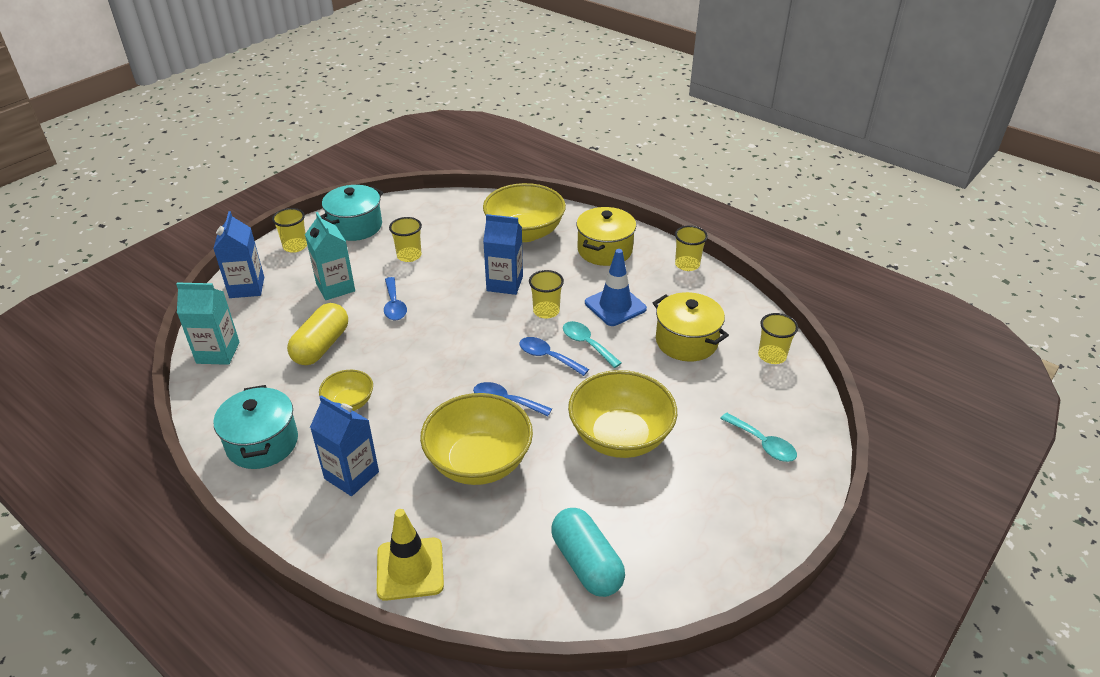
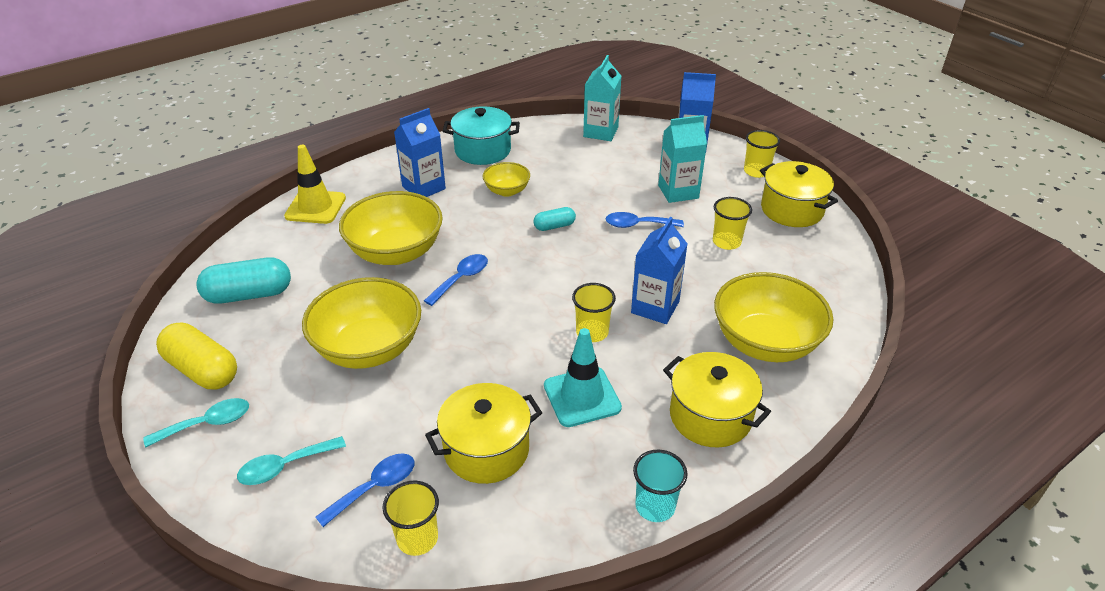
camera: 105 degrees right, 0 degrees up
yellow capsule [287,303,348,365] -> yellow capsule moved to [156,323,237,389]
turquoise pot [321,185,383,241] -> yellow pot [760,161,838,227]
blue spoon [519,337,589,376] -> blue spoon moved to [315,453,414,527]
turquoise spoon [563,321,621,368] -> turquoise spoon moved to [143,398,249,447]
blue traffic cone [585,249,647,326] -> turquoise traffic cone [544,328,622,427]
yellow cup [675,225,708,271] -> turquoise cup [633,450,687,522]
none -> turquoise capsule [534,207,576,231]

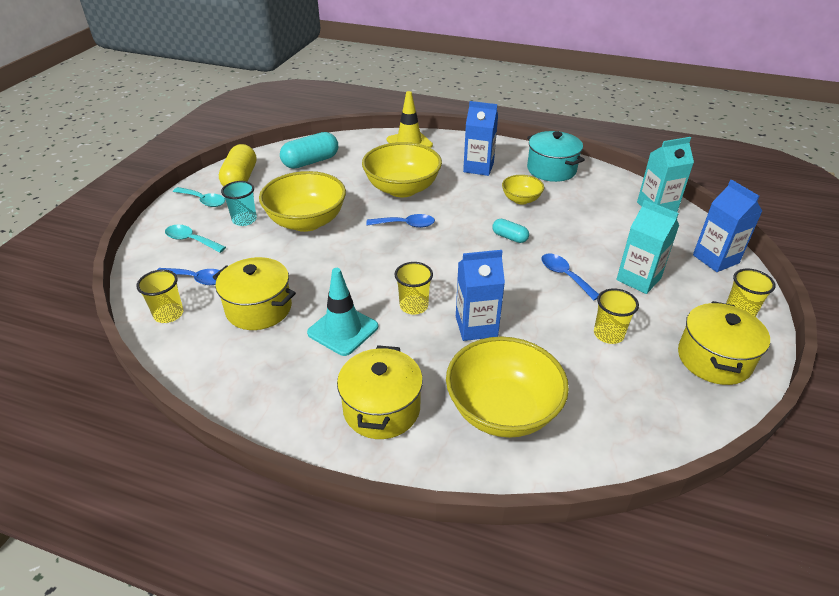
camera: 55 degrees right, 0 degrees up
turquoise capsule [196,257,291,304] -> turquoise capsule turned 75 degrees counterclockwise [280,132,338,169]
turquoise cup [633,450,687,522] -> turquoise cup moved to [221,181,257,226]

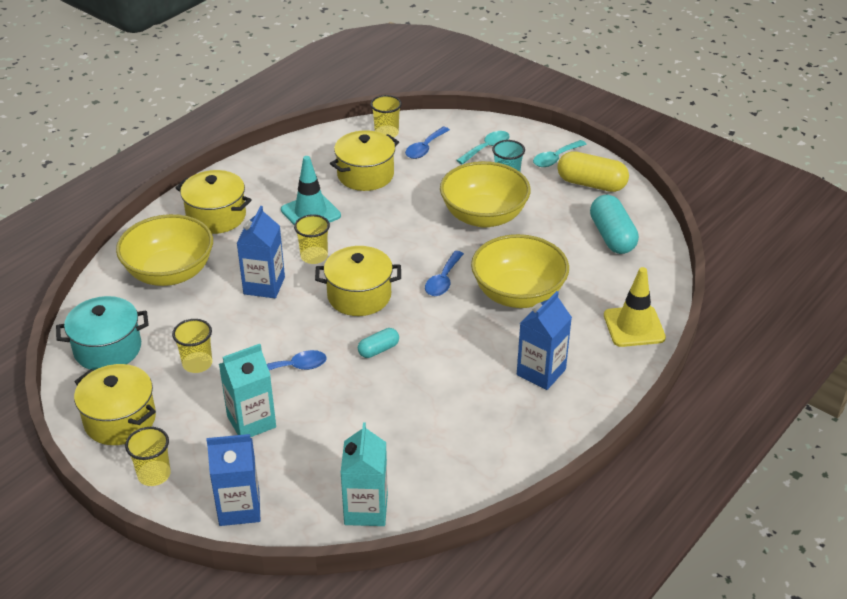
camera: 110 degrees right, 0 degrees up
yellow bowl [502,175,544,204] -> none
turquoise pot [527,131,585,182] -> turquoise pot moved to [56,296,149,370]
none -> yellow pot [315,246,401,316]

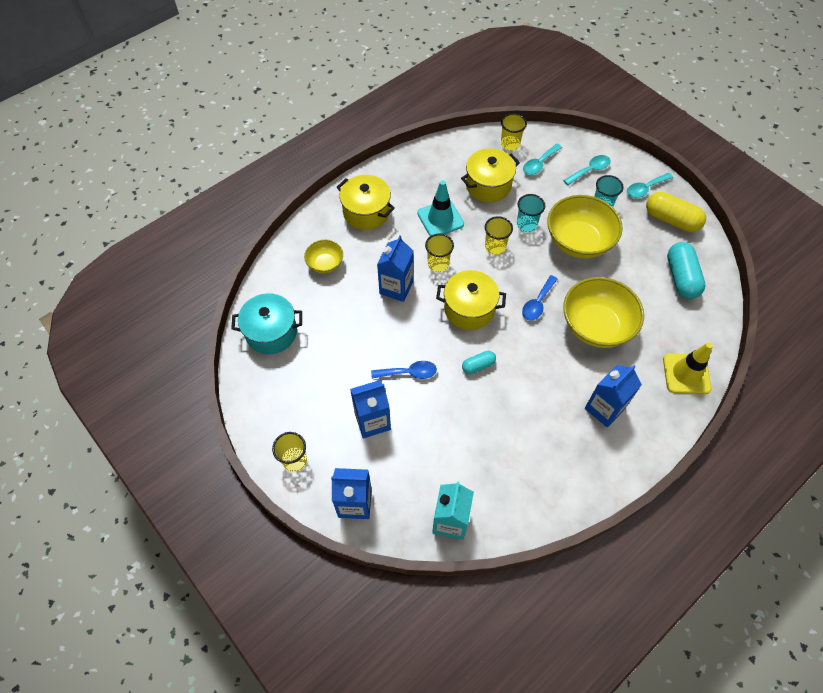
camera: 10 degrees right, 20 degrees up
yellow pot [74,364,156,445] -> none
yellow bowl [116,214,213,286] -> yellow bowl [304,240,343,273], size x0.52
yellow cup [172,319,212,373] -> yellow cup moved to [485,216,513,255]
turquoise carton [219,344,276,437] -> blue carton [350,380,391,438]
blue spoon [405,127,450,159] -> turquoise spoon [523,144,562,175]
none -> turquoise cup [517,194,545,232]

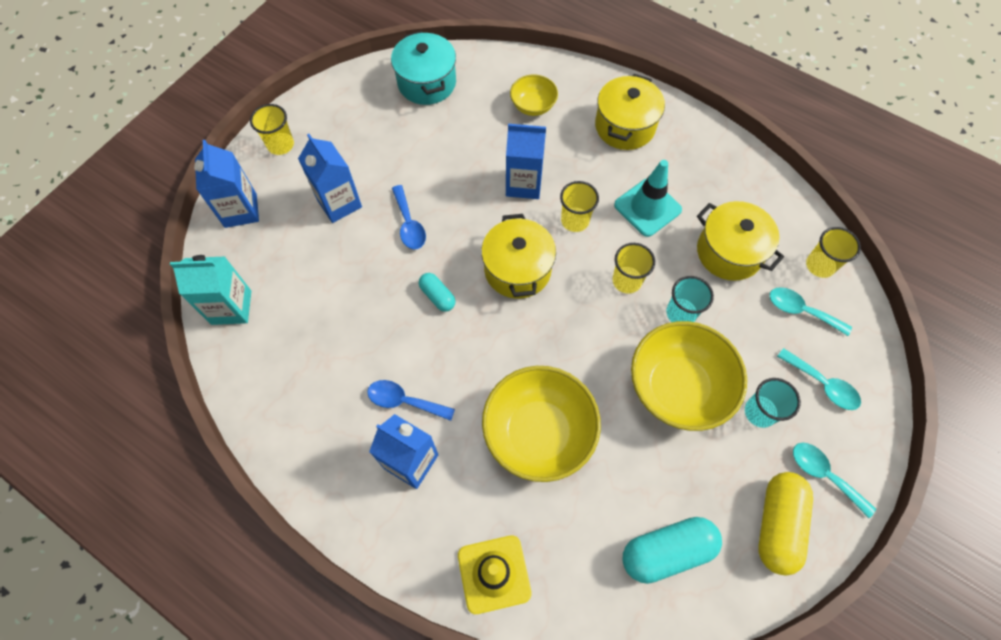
camera: 75 degrees right, 5 degrees up
blue spoon [522,275,558,321] -> blue spoon moved to [367,380,455,421]

